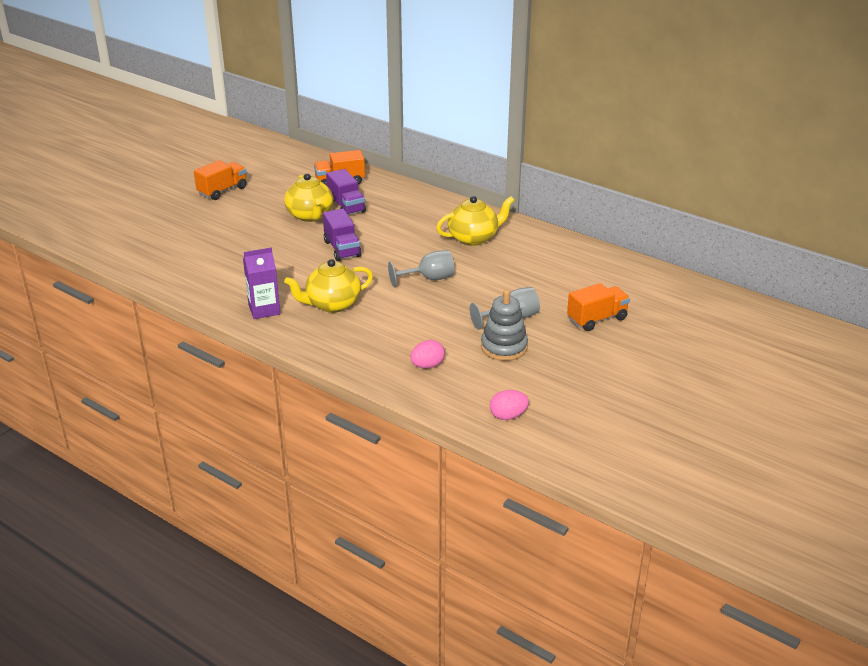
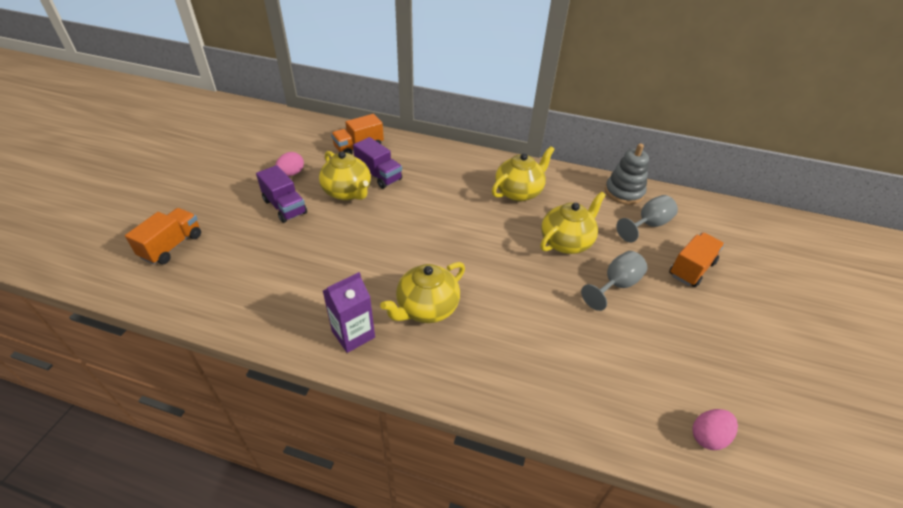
camera: 20 degrees left, 10 degrees up
orange truck [194,160,247,200] -> orange truck moved to [125,208,201,265]
purple truck [323,209,362,261] -> purple truck moved to [256,165,307,223]
grey goblet [388,250,455,287] -> grey goblet moved to [616,195,678,242]
pink egg [410,340,445,369] -> pink egg moved to [275,152,304,176]
grey stacking toy [481,289,528,361] -> grey stacking toy moved to [605,143,649,205]
none -> yellow teapot [540,192,606,254]

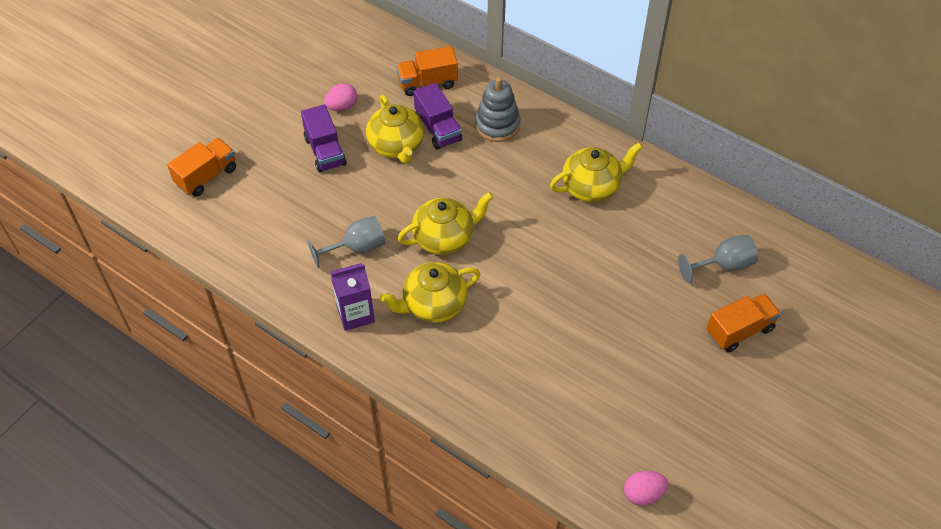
camera: 20 degrees right, 10 degrees up
yellow teapot [540,192,606,254] -> yellow teapot moved to [398,192,493,255]
grey goblet [581,251,648,311] -> grey goblet moved to [308,216,385,269]
grey stacking toy [605,143,649,205] -> grey stacking toy moved to [475,77,521,142]

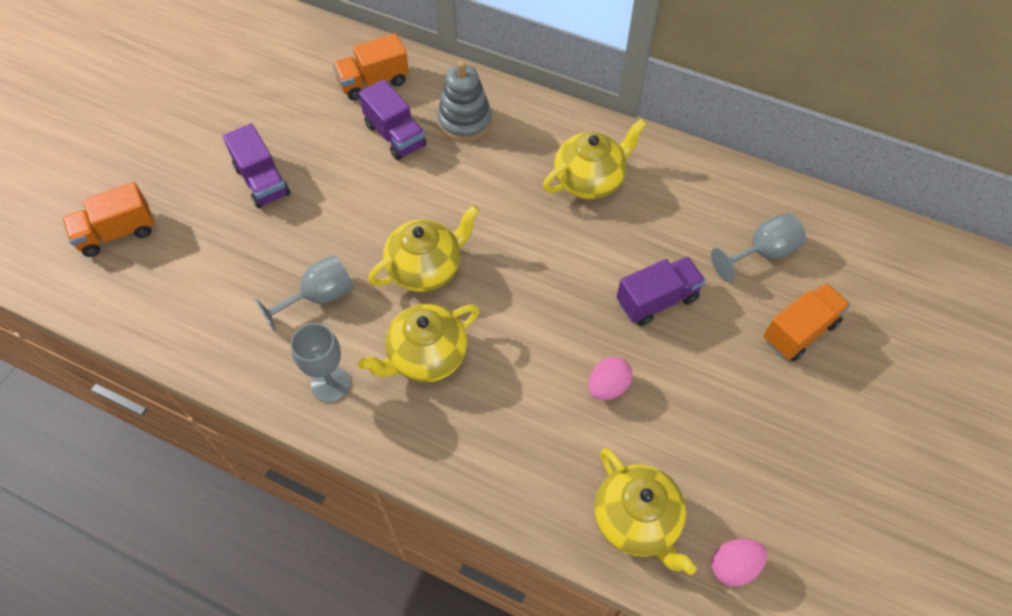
camera: 10 degrees left, 5 degrees up
orange truck [167,138,236,197] -> orange truck turned 150 degrees counterclockwise [62,182,155,257]
pink egg [324,83,357,111] -> pink egg moved to [588,357,633,401]
purple carton [330,263,375,331] -> grey goblet [291,323,350,402]
yellow teapot [366,94,424,164] -> yellow teapot moved to [595,448,696,575]
none -> purple truck [617,256,706,326]

